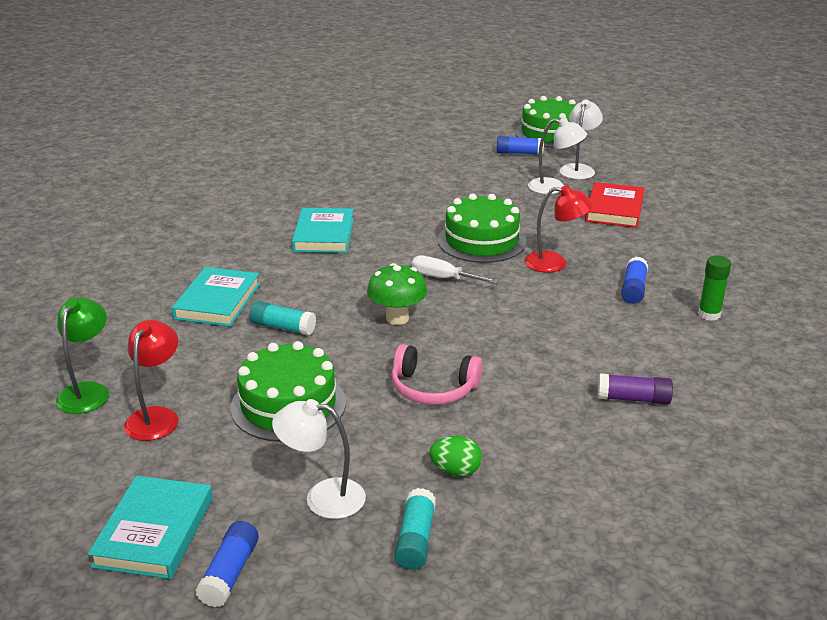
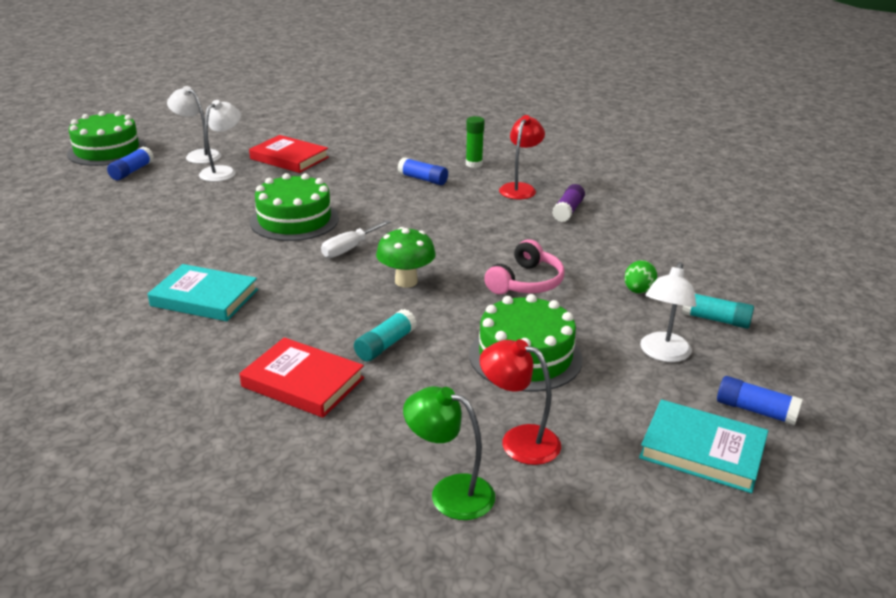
camera: 75 degrees left, 0 degrees up
turquoise book [172,267,260,327] -> red book [240,337,364,418]
red lamp [524,185,593,272] -> red lamp moved to [499,115,545,199]

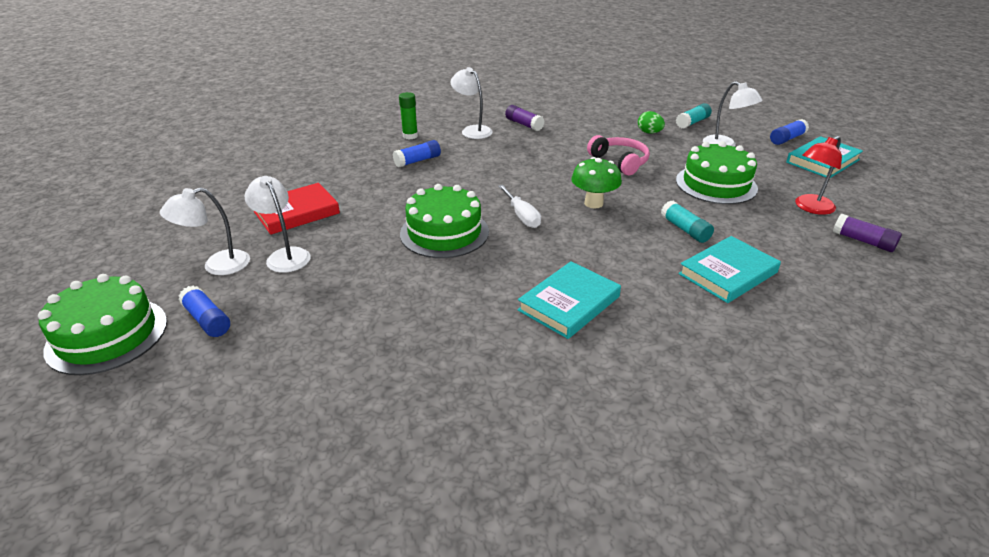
camera: 65 degrees left, 5 degrees up
red book [240,337,364,418] -> turquoise book [678,236,781,303]
green lamp [403,386,495,520] -> purple glue stick [833,214,902,252]
red lamp [499,115,545,199] -> white lamp [451,67,493,139]

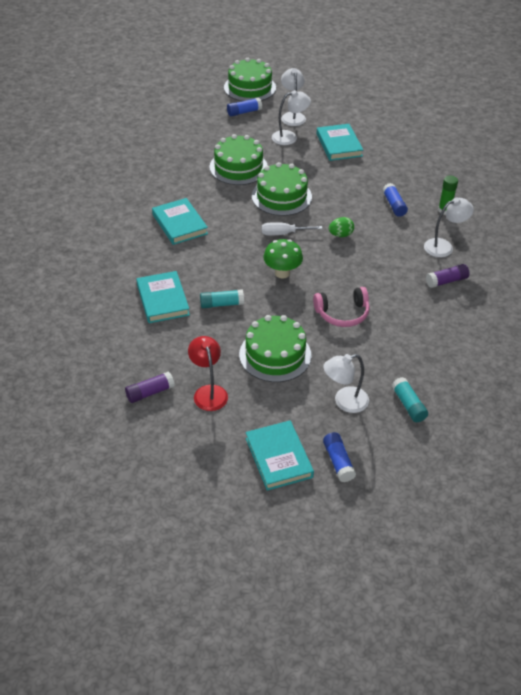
camera: 110 degrees right, 10 degrees up
red book [254,183,340,235] -> turquoise book [316,124,363,161]
green egg [638,111,665,134] -> green egg moved to [329,217,354,237]
none -> green cake [210,134,268,185]

